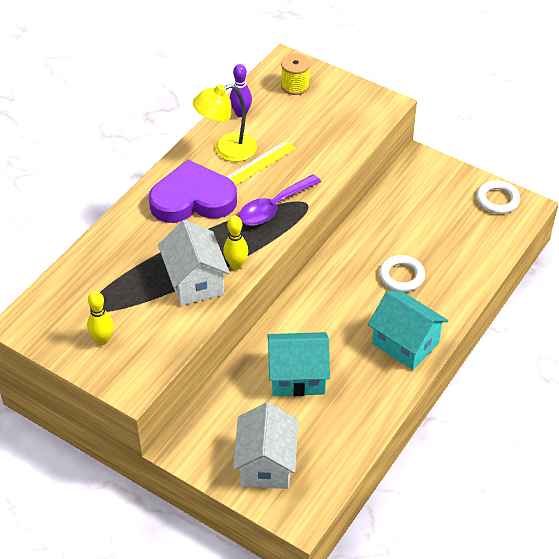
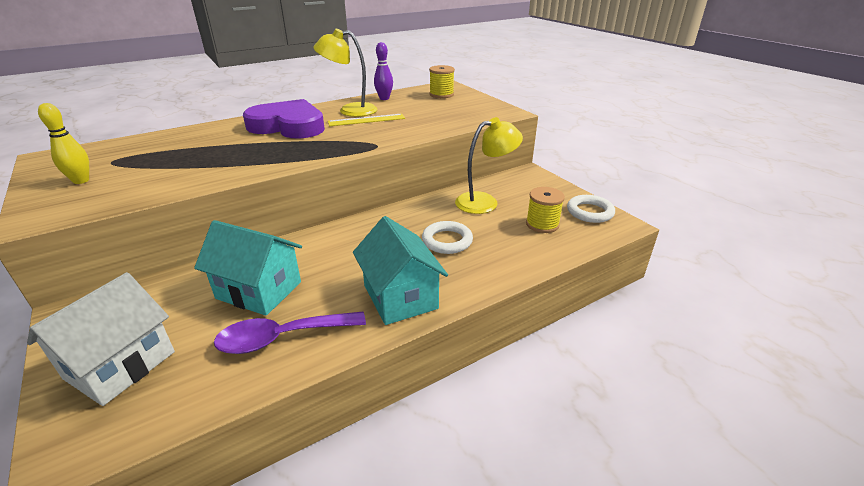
camera: 25 degrees right, 15 degrees down
white house [158,220,230,306] -> none
yellow bowling pin [223,216,248,270] -> none
purple spoon [239,174,321,226] -> purple spoon moved to [214,311,366,354]
none -> yellow lamp [455,117,523,214]
none -> yellow spool [526,187,565,233]

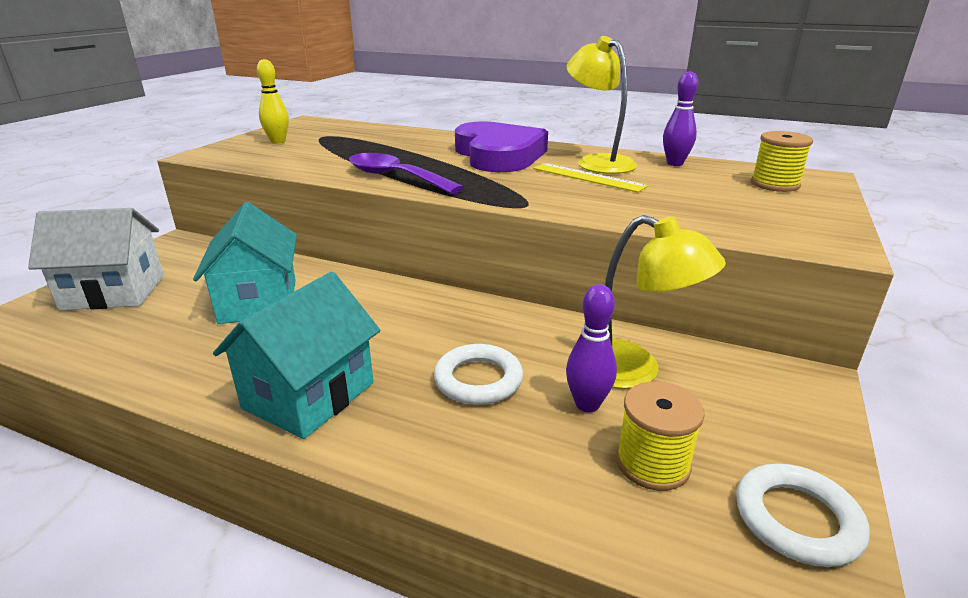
camera: 55 degrees right, 5 degrees down
purple spoon [214,311,366,354] -> purple spoon moved to [349,153,464,194]
none -> purple bowling pin [566,284,617,412]

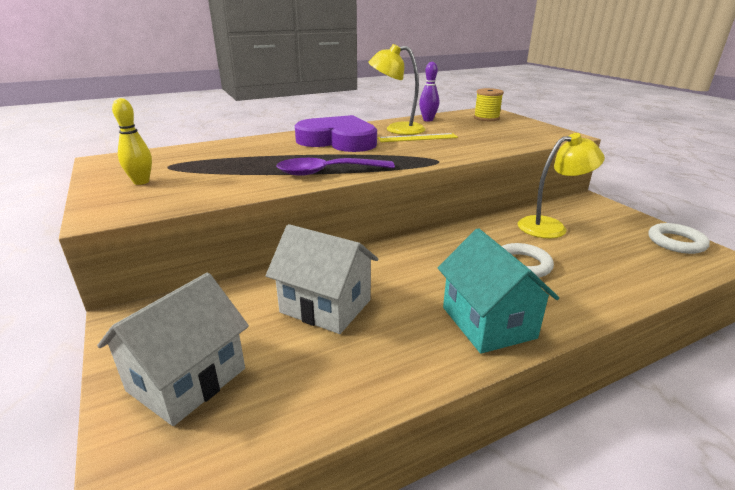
camera: 50 degrees left, 0 degrees up
turquoise house [193,202,297,324] -> white house [266,224,378,334]
purple bowling pin [566,284,617,412] -> none
yellow spool [616,382,705,491] -> none

